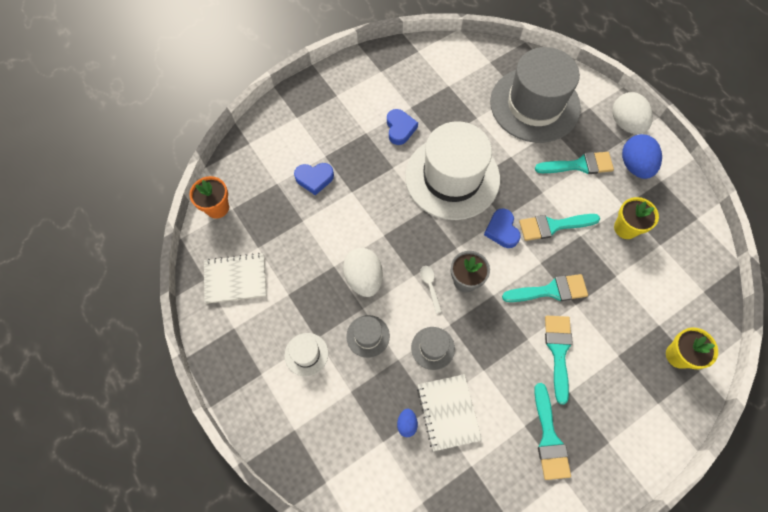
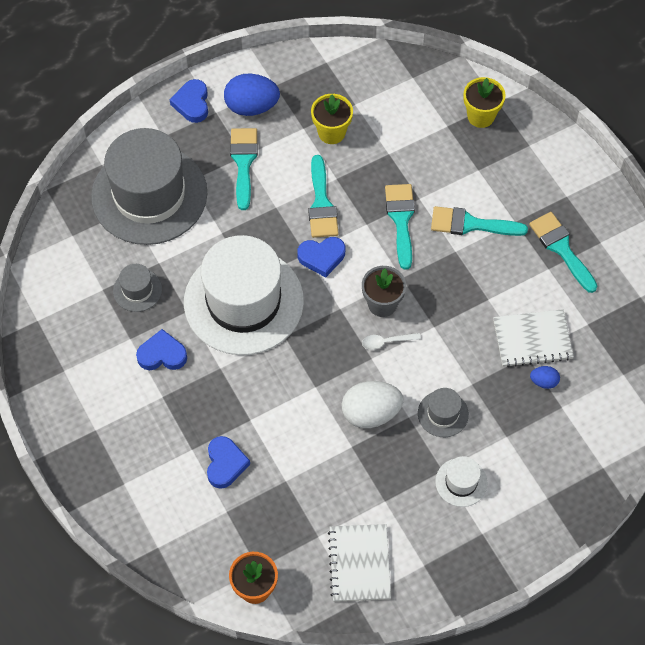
camera: 85 degrees left, 5 degrees down
grey hat [411,327,455,370] -> grey hat moved to [113,264,162,312]
turquoise brush [534,383,571,480] -> turquoise brush turned 120 degrees counterclockwise [529,212,597,293]
white egg [612,92,653,134] -> blue heart [170,79,208,123]

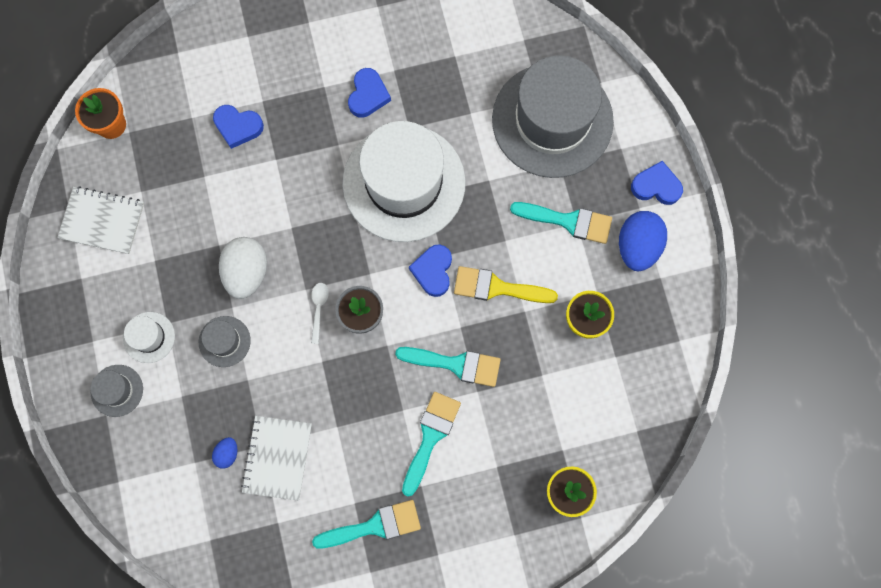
camera: 105 degrees right, 15 degrees up
grey hat [113,264,162,312] -> grey hat moved to [90,365,143,417]
turquoise brush [308,155,339,238] -> yellow brush [454,266,558,303]

